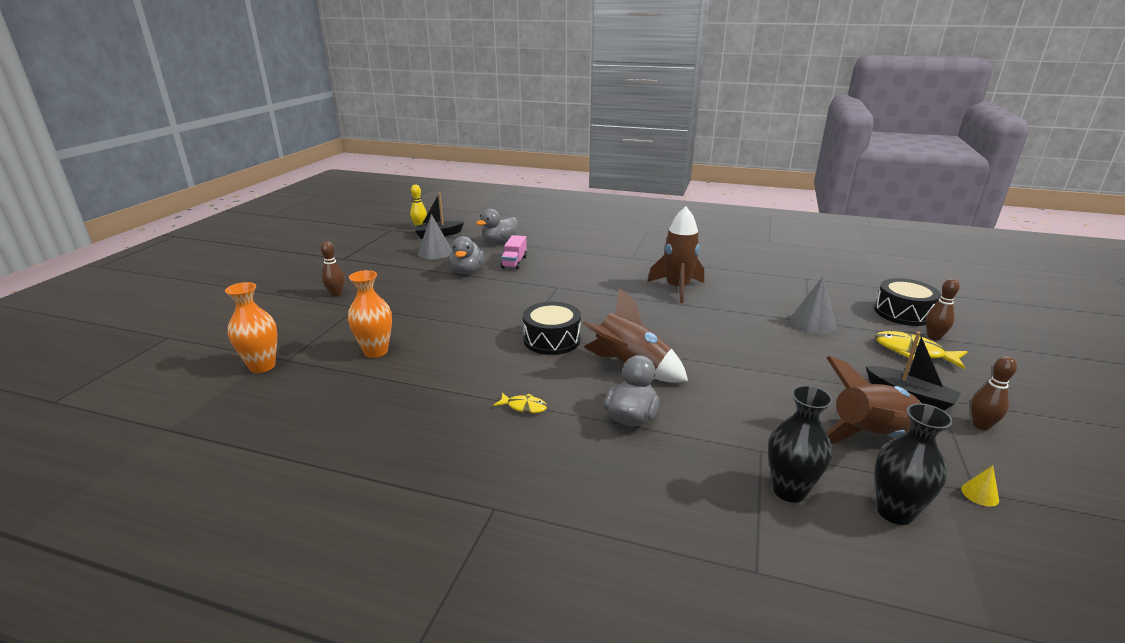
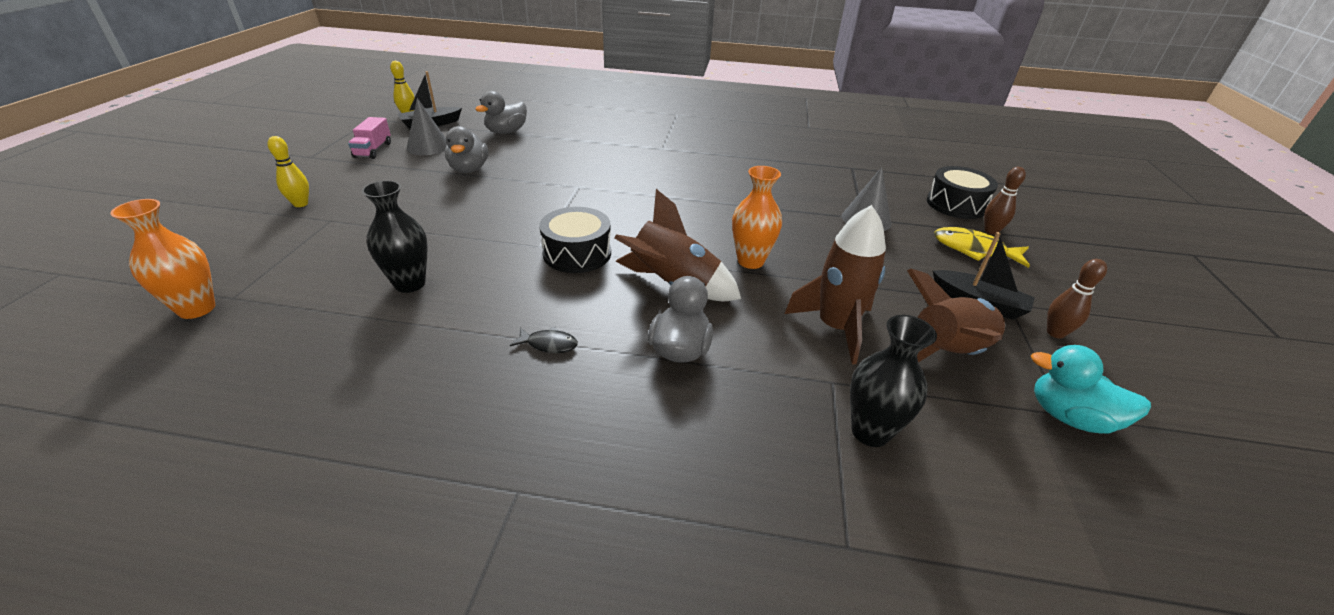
camera: 10 degrees left, 10 degrees up
brown bowling pin [321,241,344,297] -> yellow bowling pin [268,136,309,207]
orange vase [348,270,392,358] -> orange vase moved to [732,166,782,269]
yellow fish [493,393,547,413] -> black fish [510,327,578,353]
pink truck [501,235,527,270] -> pink truck moved to [348,117,391,159]
brown rocket [648,206,704,303] -> brown rocket moved to [784,205,886,364]
black vase [875,403,953,525] -> black vase moved to [362,180,428,293]
yellow cone [961,465,999,506] -> turquoise duck [1031,345,1151,434]

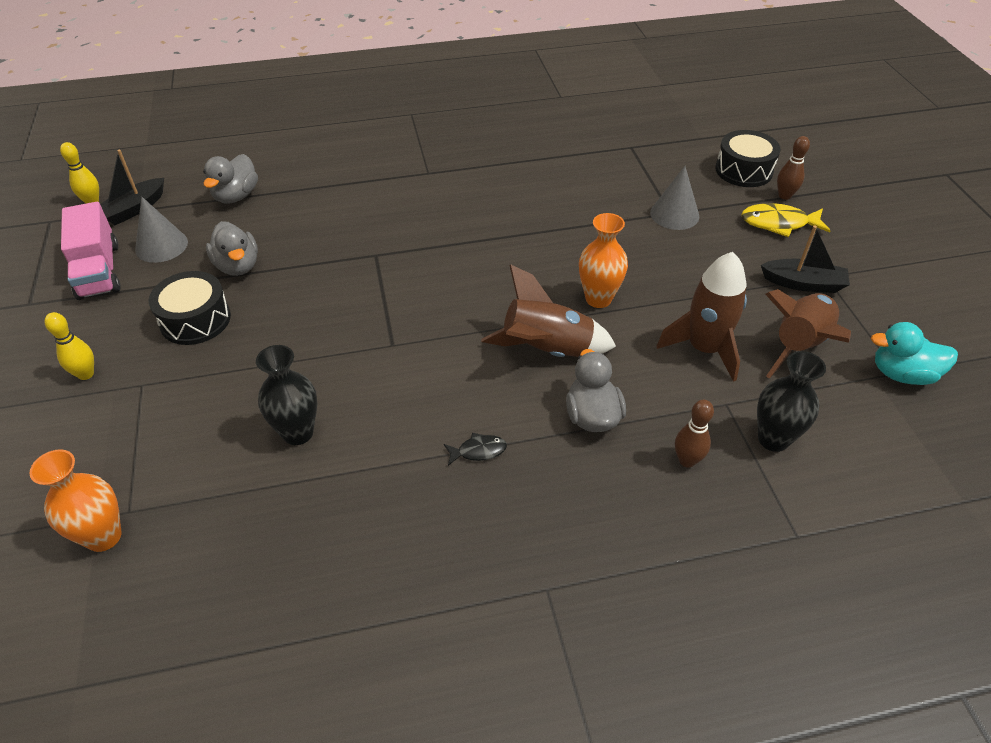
camera: 20 degrees left, 10 degrees up
pink truck [348,117,391,159] -> pink truck [61,202,121,300], size x1.56
black drum [539,207,611,273] -> black drum moved to [149,271,231,345]
brown bowling pin [1047,259,1107,339] -> brown bowling pin moved to [675,400,714,468]

